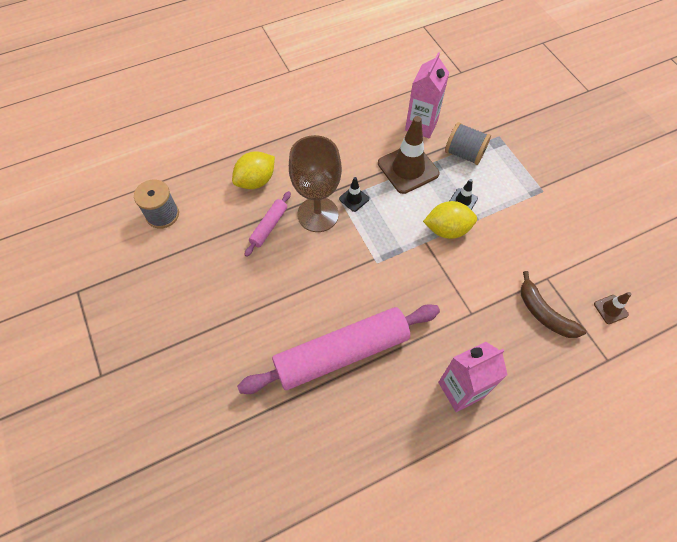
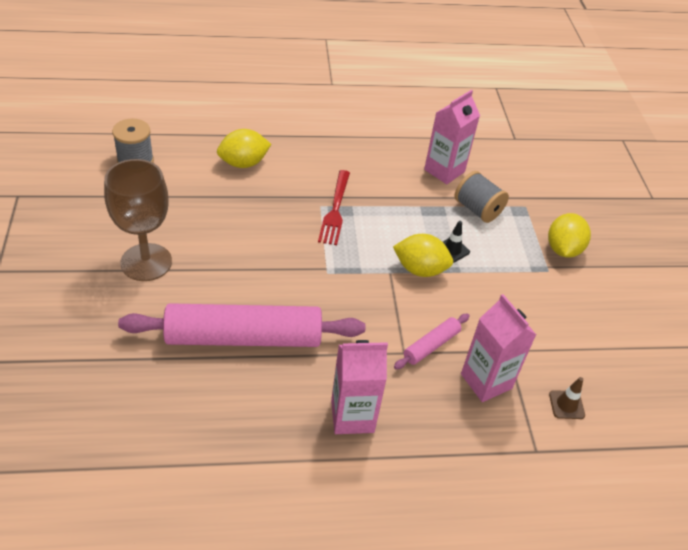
camera: 15 degrees right, 15 degrees down
pink rolling pin [244,191,291,257] -> pink rolling pin moved to [394,314,470,369]
brown goblet [289,135,342,232] -> brown goblet moved to [104,159,172,281]
black traffic cone [339,177,369,212] -> red fork [318,170,350,245]
brown traffic cone [378,116,440,194] -> none
brown banana [521,271,587,338] -> pink carton [461,294,536,402]
none -> yellow lemon [548,213,591,258]

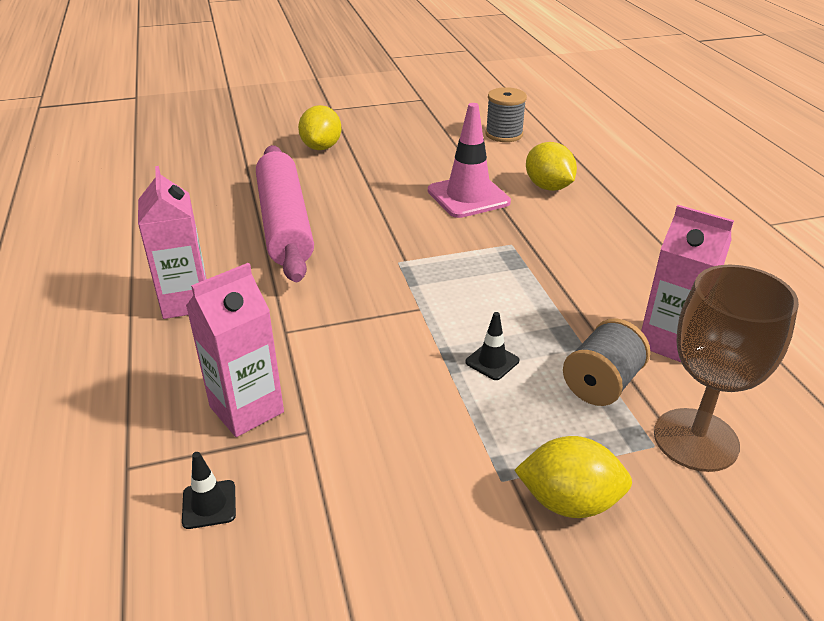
camera: 85 degrees right, 10 degrees down
brown goblet [104,159,172,281] -> brown goblet moved to [654,265,799,472]
red fork [318,170,350,245] -> none
yellow lemon [393,234,453,277] -> yellow lemon moved to [298,105,341,150]
pink rolling pin [394,314,470,369] -> none
brown traffic cone [549,377,585,419] -> black traffic cone [182,452,236,529]
none -> pink traffic cone [428,103,511,218]

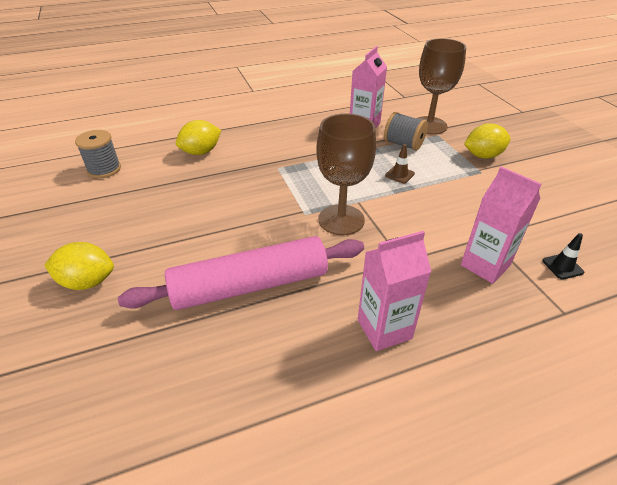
camera: 95 degrees left, 5 degrees up
pink traffic cone [428,103,511,218] -> none
black traffic cone [465,312,519,380] -> brown traffic cone [385,144,415,184]
yellow lemon [514,436,632,518] -> yellow lemon turned 75 degrees clockwise [464,123,511,159]
none -> brown goblet [316,113,376,235]

